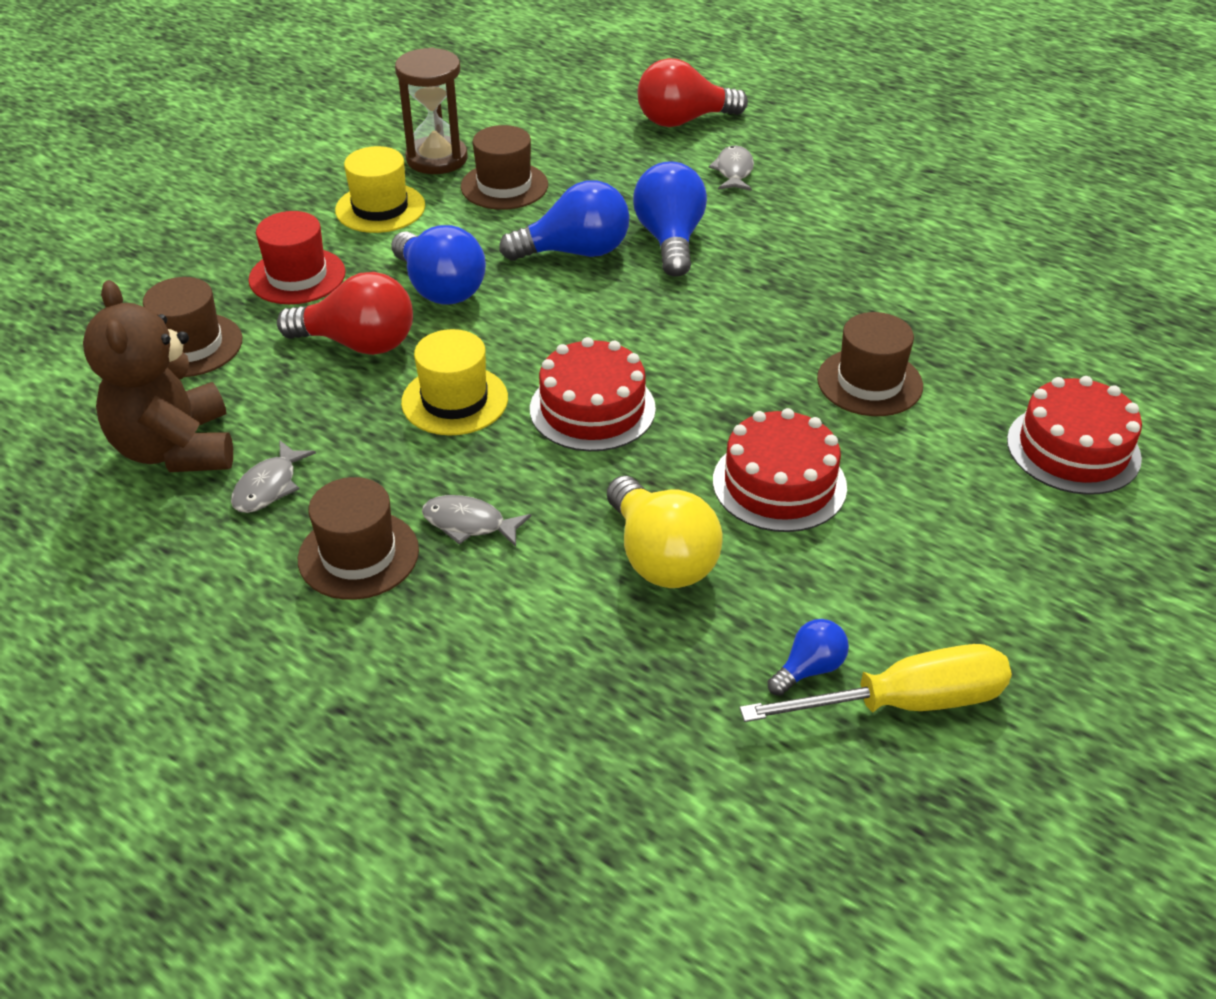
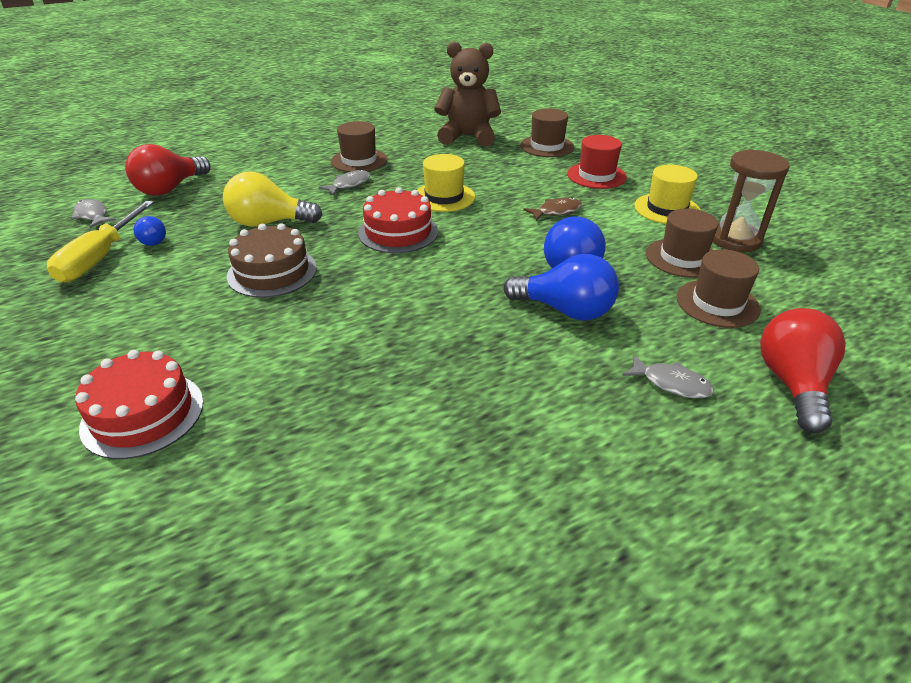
camera: 115 degrees right, 5 degrees down
grey fish [231,441,316,513] -> grey fish moved to [71,199,116,228]
red light bulb [277,272,413,355] -> red light bulb moved to [125,144,211,196]
blue light bulb [391,225,486,305] -> brown fish [524,197,582,221]
red cake [713,408,847,532] -> brown cake [227,223,317,298]
brown hat [817,312,923,416] -> brown hat moved to [677,249,761,328]

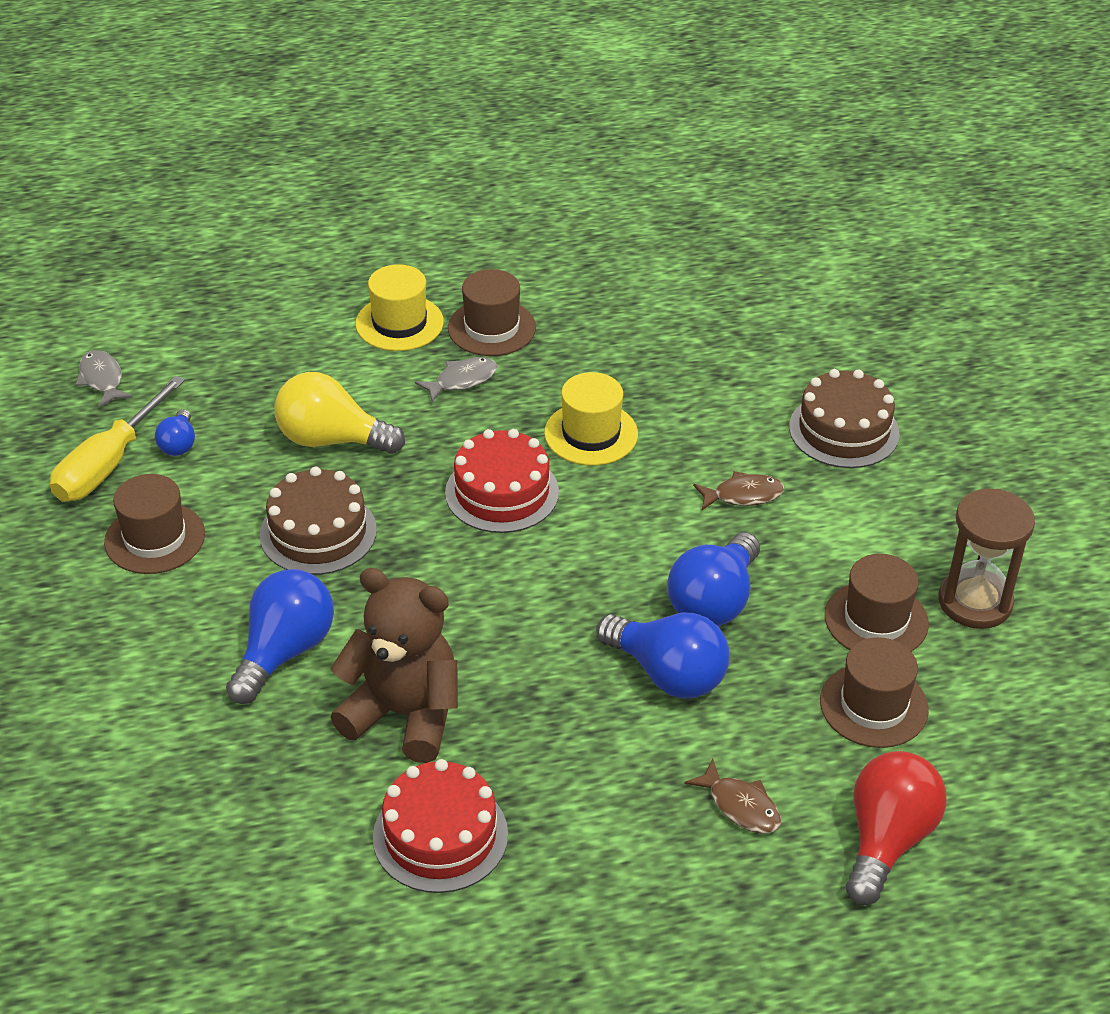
camera: 15 degrees right, 5 degrees up
red cake [75,350,204,459] -> red cake moved to [373,759,508,893]
red light bulb [125,144,211,196] -> none
brown teddy bear [434,42,501,147] -> brown teddy bear moved to [330,568,458,763]
brown hat [520,108,574,157] -> brown hat moved to [104,474,205,574]
red hat [567,135,627,189] -> brown cake [789,369,900,468]
grey fish [622,354,714,398] -> brown fish [684,759,781,833]
yellow hat [634,164,700,224] -> yellow hat moved to [356,264,444,351]
none -> blue light bulb [226,569,334,704]

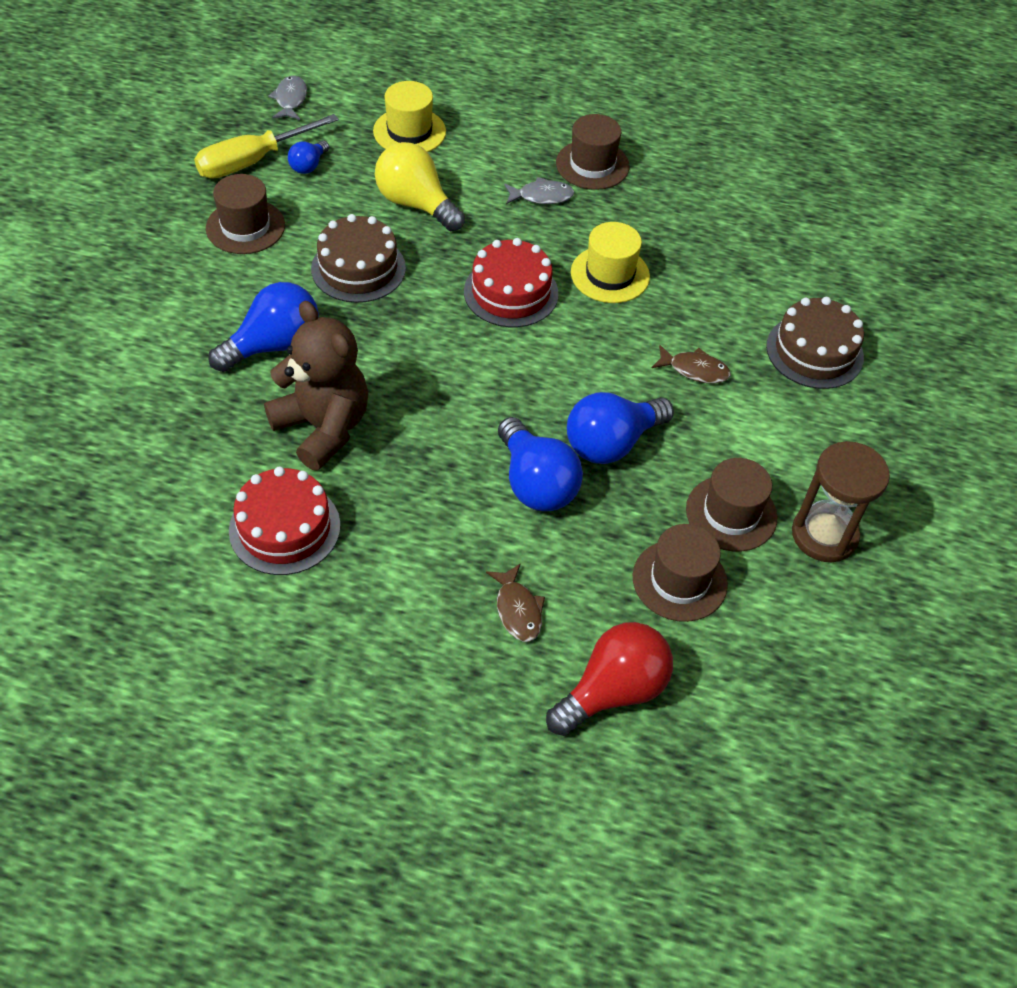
camera: 25 degrees right, 10 degrees up
yellow hat [356,264,444,351] -> yellow hat moved to [373,81,446,152]

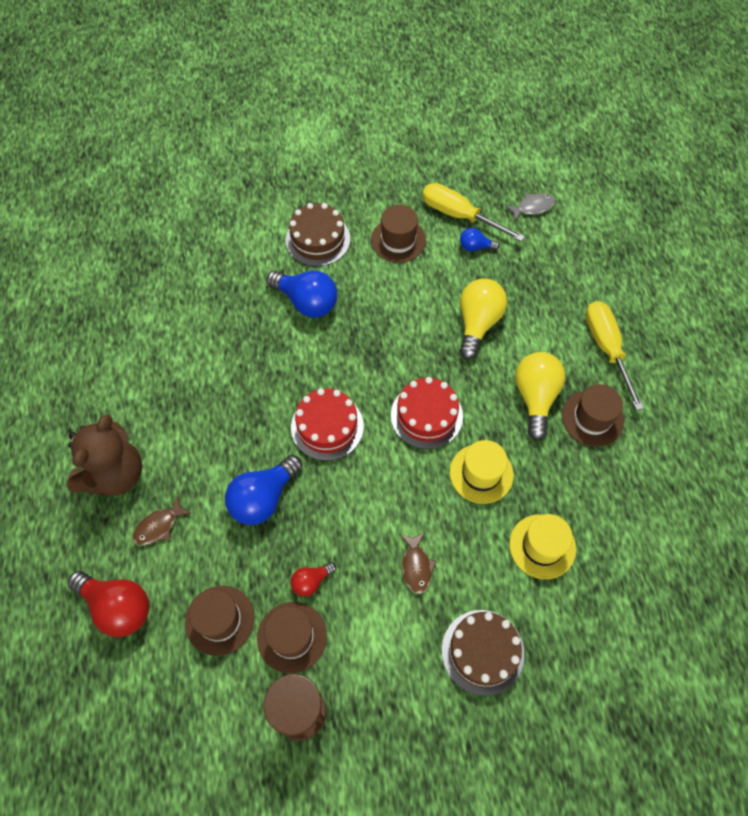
camera: 70 degrees right, 10 degrees up
red cake [229,467,340,575] -> red cake moved to [291,388,364,461]
brown teddy bear [264,301,368,471] -> brown teddy bear moved to [67,414,142,495]
brown cake [311,214,406,303] -> brown cake moved to [286,203,350,267]
yellow hat [373,81,446,152] -> yellow hat moved to [509,514,576,579]
grey fish [504,177,574,204] -> yellow light bulb [515,352,565,440]
blue light bulb [567,392,674,464] -> none
none -> red light bulb [290,562,336,597]
none -> yellow screwdriver [586,301,644,411]

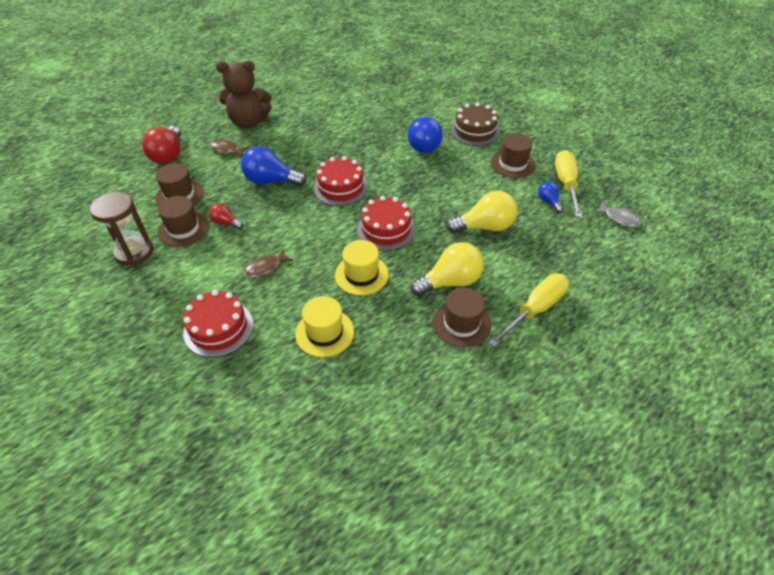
camera: 60 degrees right, 15 degrees down
brown cake [442,610,525,696] -> red cake [183,290,253,357]

